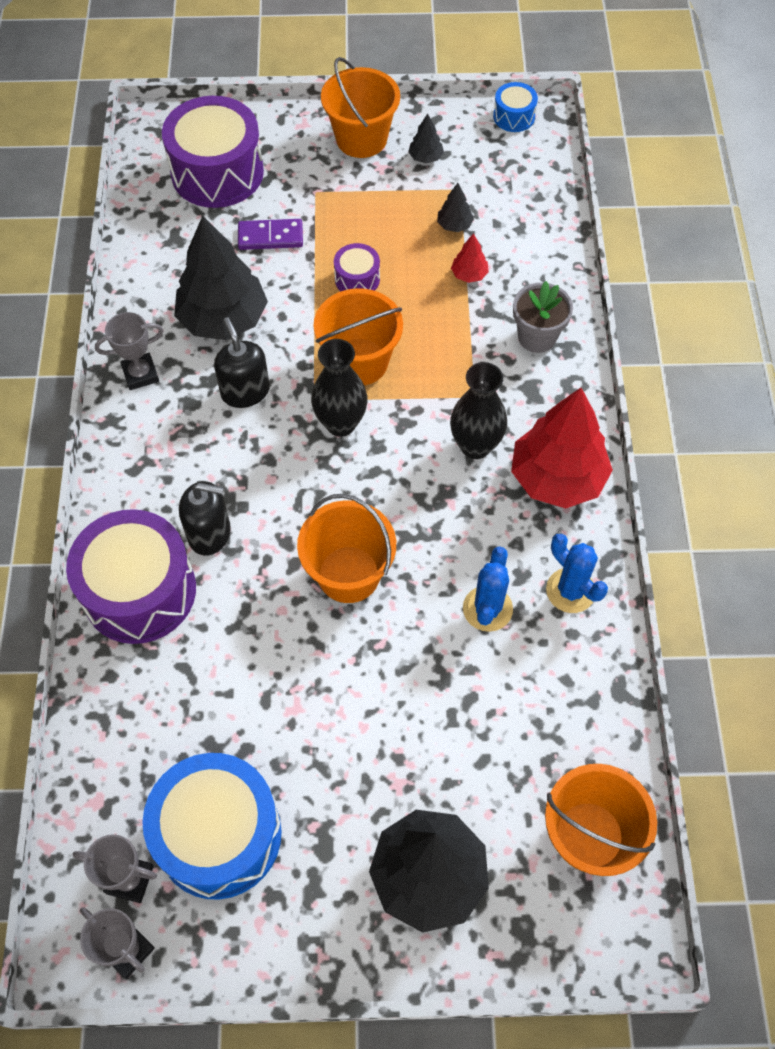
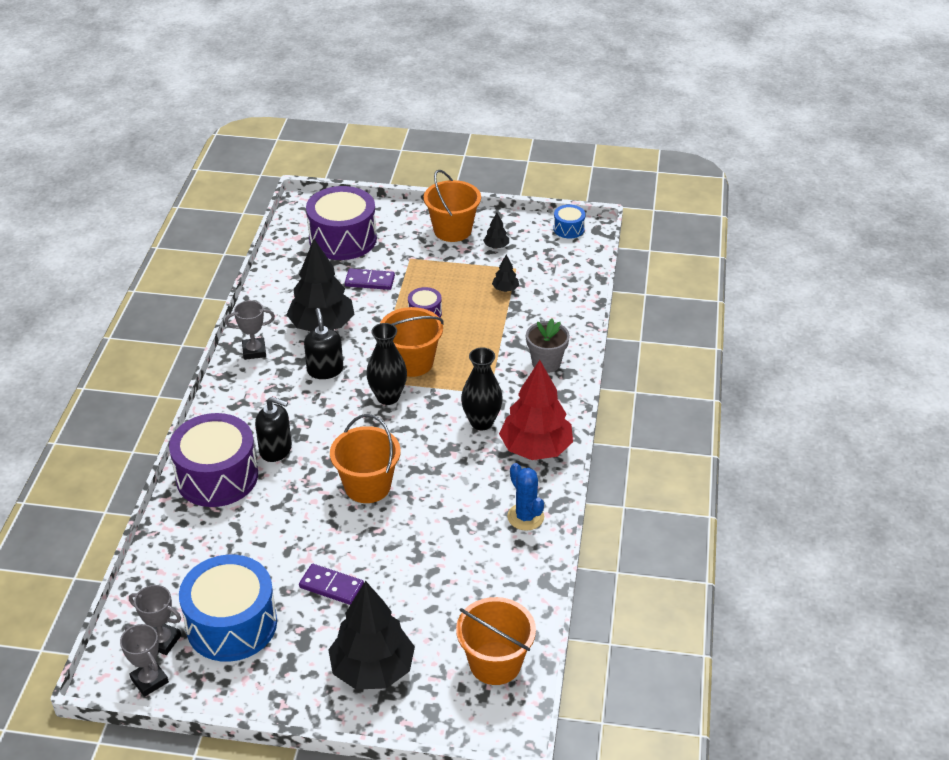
camera: 10 degrees right, 20 degrees down
red tree [451,233,489,283] -> none
blue cactus [463,546,513,632] -> none
none -> purple domino [299,564,364,605]

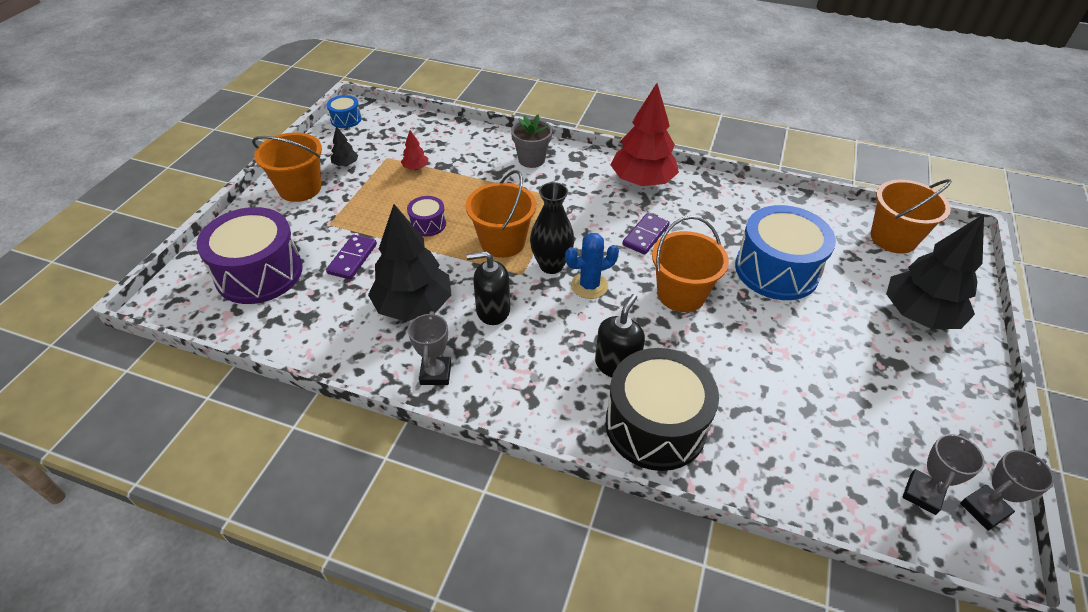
camera: 80 degrees left, 5 degrees up
purple drum [169,413,258,507] -> black drum [606,348,719,471]
blue drum [179,555,277,662] -> blue drum moved to [735,205,836,300]
purple domino [299,564,364,605] -> purple domino moved to [623,213,670,255]
black vase [461,348,503,430] -> none
black tree [492,255,519,292] -> red tree [401,130,428,170]
blue cactus [507,463,544,531] -> blue cactus moved to [565,233,619,299]

